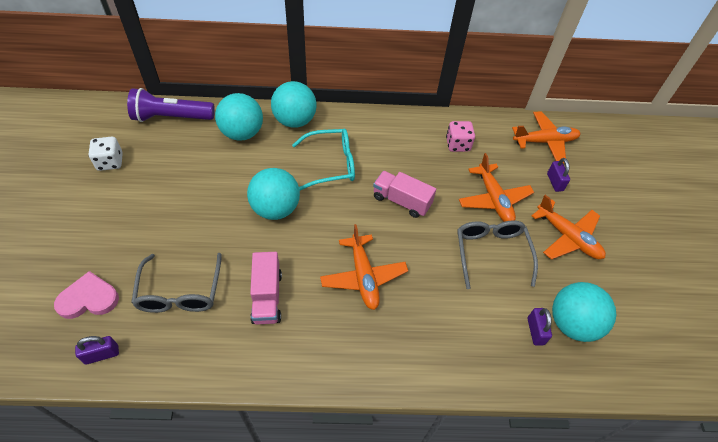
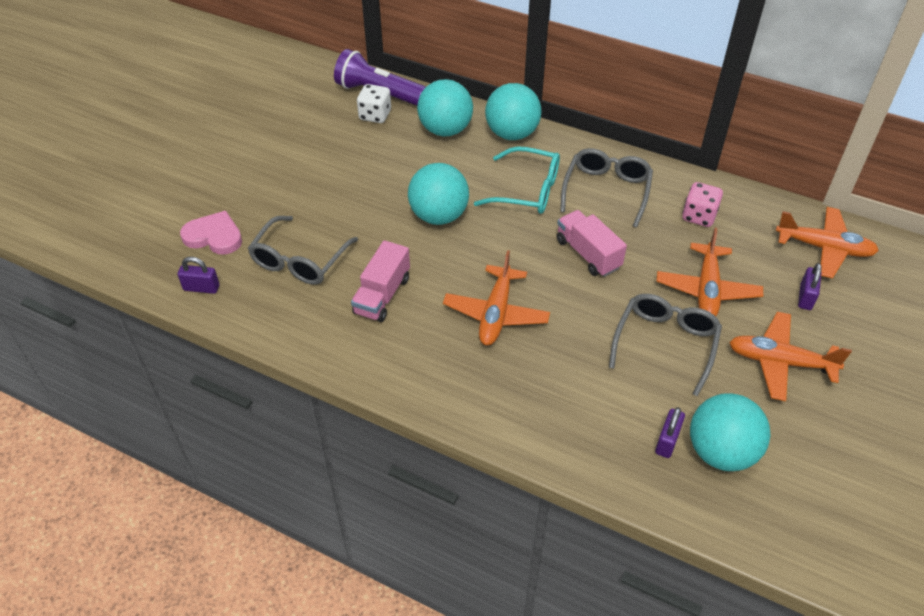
camera: 30 degrees right, 5 degrees down
white dice [88,137,123,171] -> white dice moved to [357,84,391,123]
orange plane [532,195,606,260] -> orange plane turned 120 degrees clockwise [729,312,852,401]
none -> grey glasses [560,148,653,228]

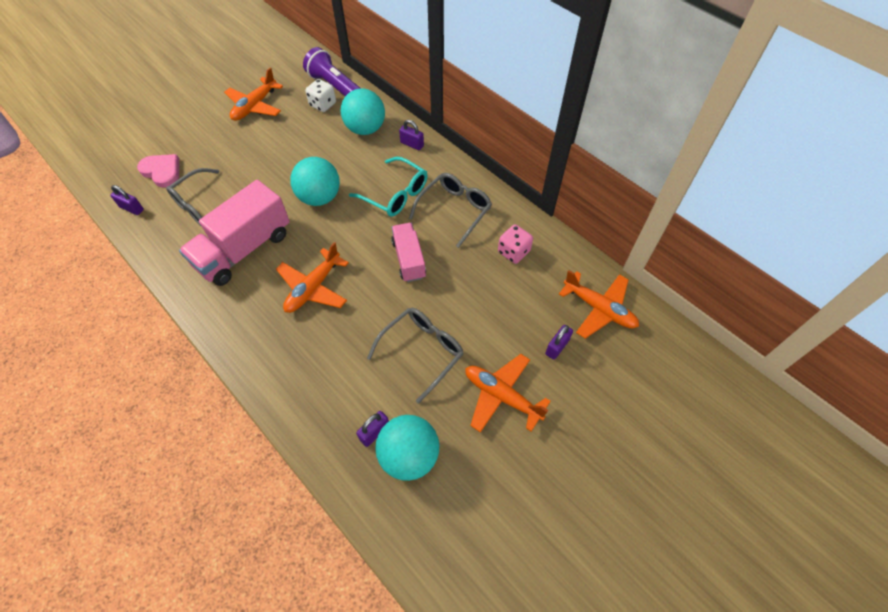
camera: 20 degrees right, 10 degrees up
pink truck [351,240,410,322] -> pink truck [179,180,290,286], size x1.70
turquoise ball [485,83,542,140] -> purple padlock [399,120,424,150]
orange plane [656,228,763,316] -> orange plane moved to [224,68,283,121]

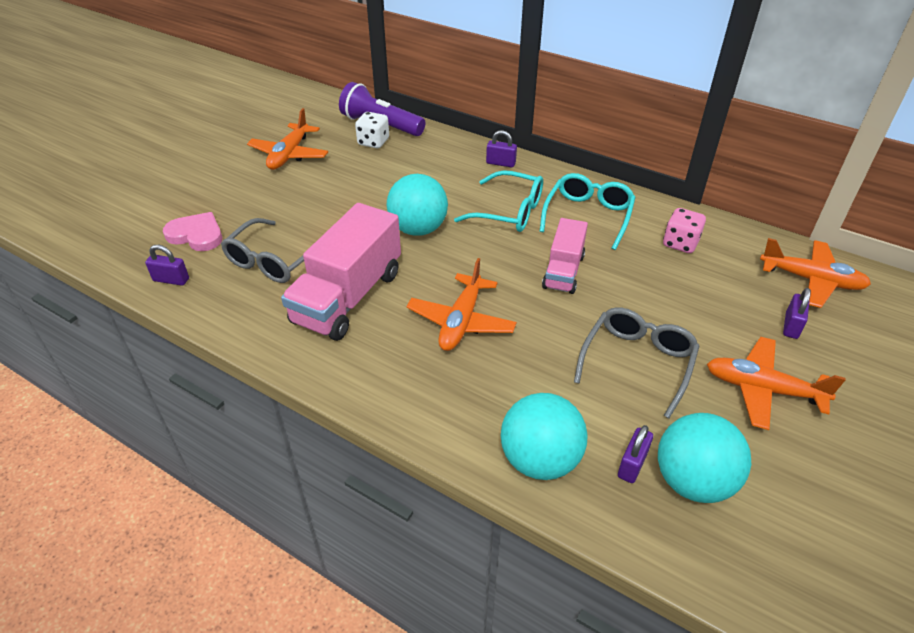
camera: 15 degrees left, 15 degrees down
turquoise ball [341,88,385,135] -> turquoise ball moved to [501,393,588,480]
pink truck [391,223,426,282] -> pink truck turned 135 degrees counterclockwise [542,218,588,294]
grey glasses [409,173,492,248] -> turquoise glasses [539,173,636,250]

